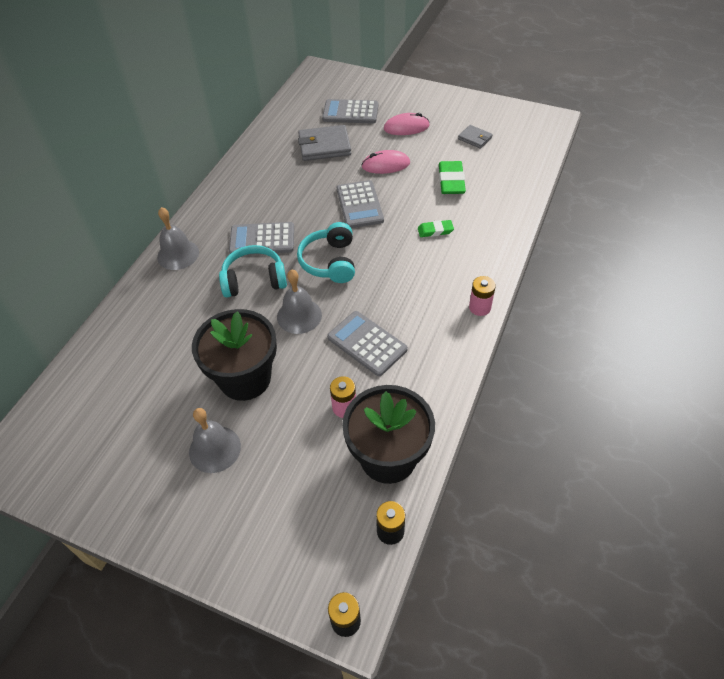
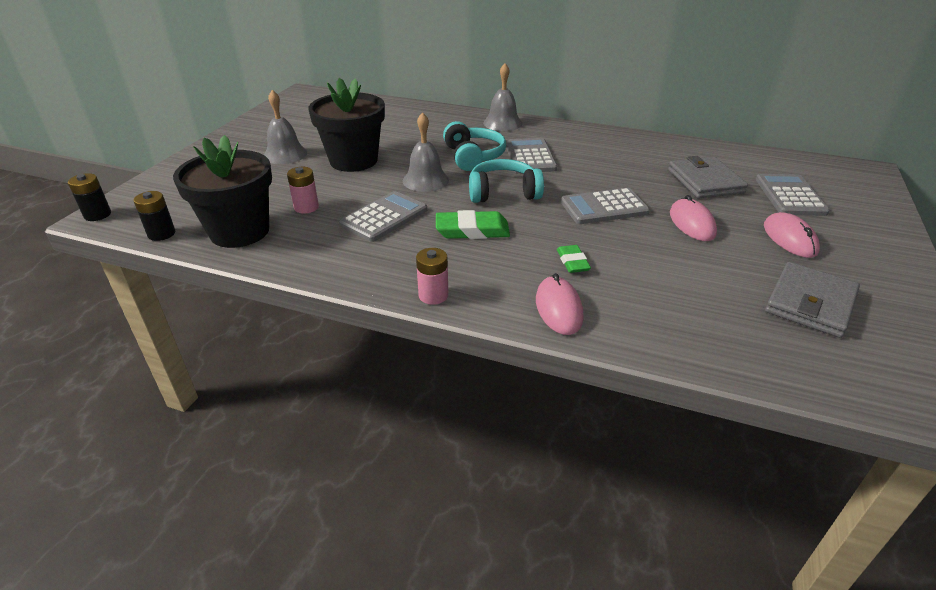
camera: 85 degrees right, 15 degrees down
green eraser [439,161,466,194] -> green eraser moved to [436,210,510,239]
grey wallet [458,125,493,149] -> grey wallet [765,262,860,338], size x1.80
none -> pink mouse [536,273,584,335]

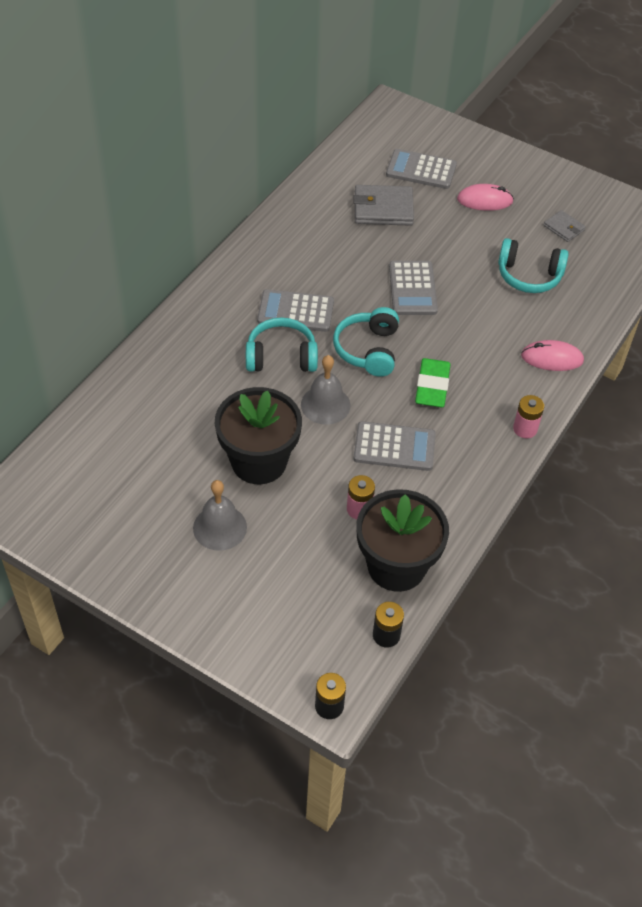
camera: 80 degrees left, 15 degrees up
grey calculator [339,191,427,242] -> grey calculator turned 135 degrees clockwise [353,421,436,471]
grey bell [483,63,522,131] -> none
green eraser [557,245,591,273] -> none
pink mouse [670,195,717,241] -> none
grey wallet [765,262,860,338] -> grey wallet [544,210,586,242], size x0.56
none -> turquoise headphones [498,238,569,293]

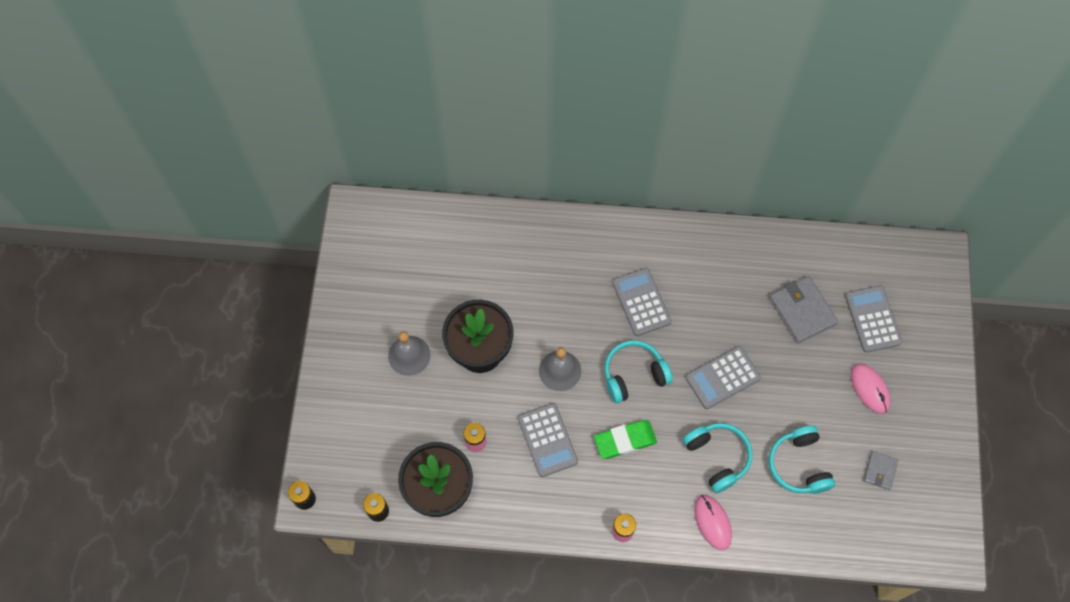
camera: 65 degrees right, 15 degrees up
turquoise headphones [246,317,318,372] -> turquoise headphones moved to [683,423,753,493]

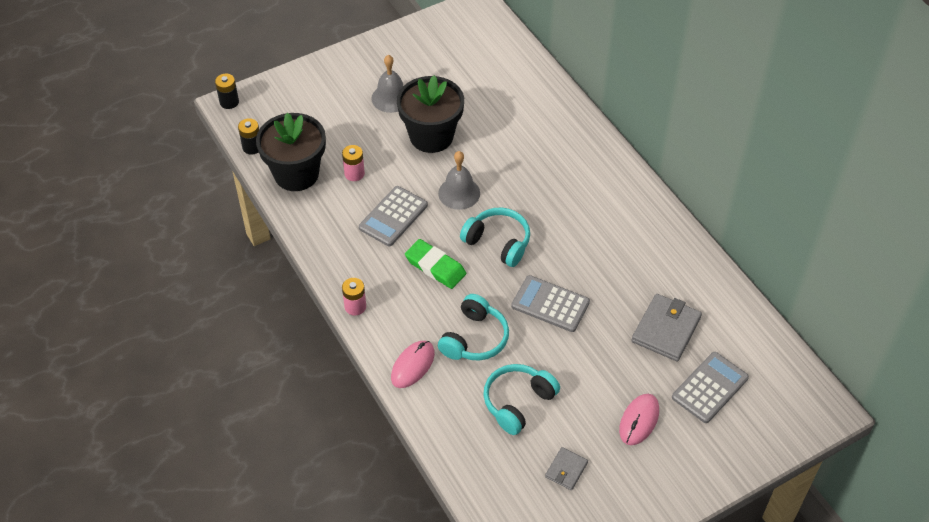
camera: 55 degrees right, 15 degrees down
grey calculator [612,268,672,336] -> none
grey wallet [864,451,898,490] -> grey wallet turned 45 degrees counterclockwise [545,447,588,490]

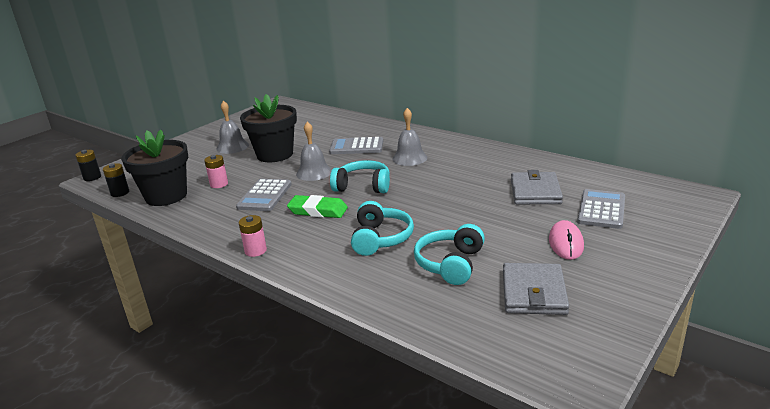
camera: 20 degrees left, 25 degrees down
pink mouse [391,341,435,388] -> none
grey calculator [511,275,590,332] -> grey calculator moved to [329,137,383,154]
grey wallet [545,447,588,490] -> grey wallet [503,263,569,315], size x1.80
none -> grey bell [392,108,427,166]

